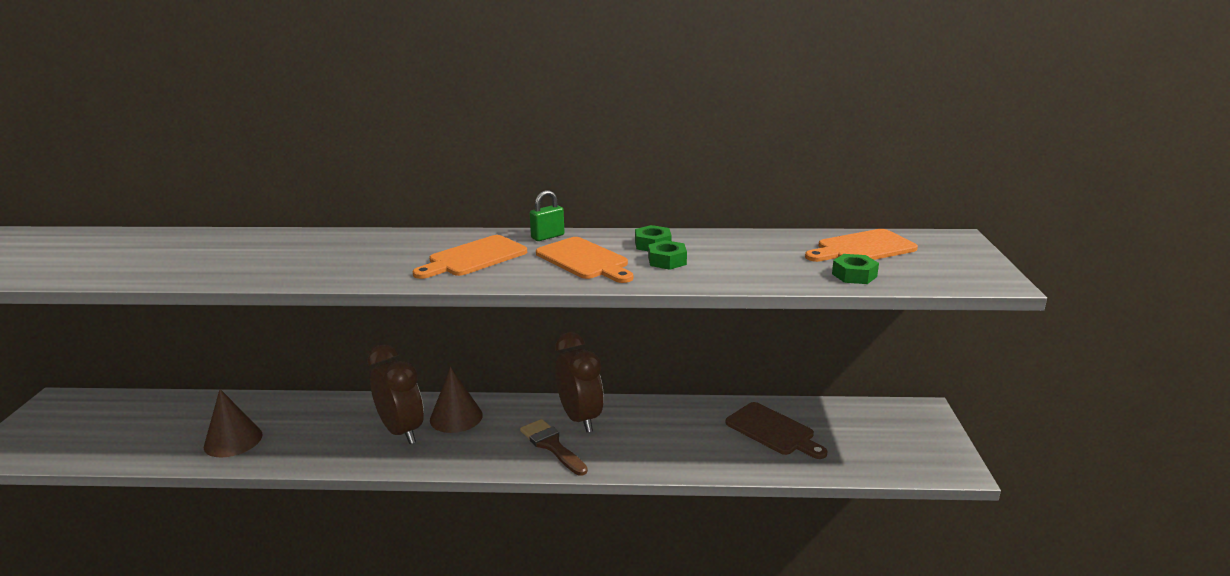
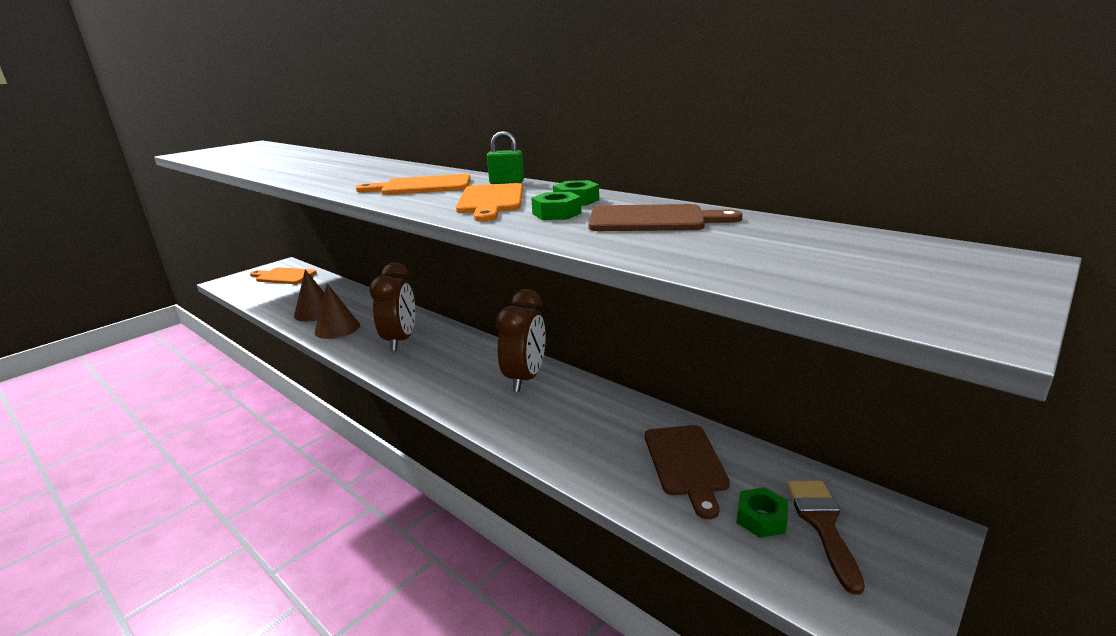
camera: 40 degrees right, 0 degrees up
brown cone [430,367,483,433] -> brown cone moved to [315,283,360,339]
brown brush [520,419,588,476] -> brown brush moved to [787,481,865,595]
orange cutting board [805,229,918,262] -> orange cutting board moved to [250,267,317,284]
green nut [832,254,879,284] -> green nut moved to [737,487,788,538]
none -> brown cutting board [588,204,742,231]

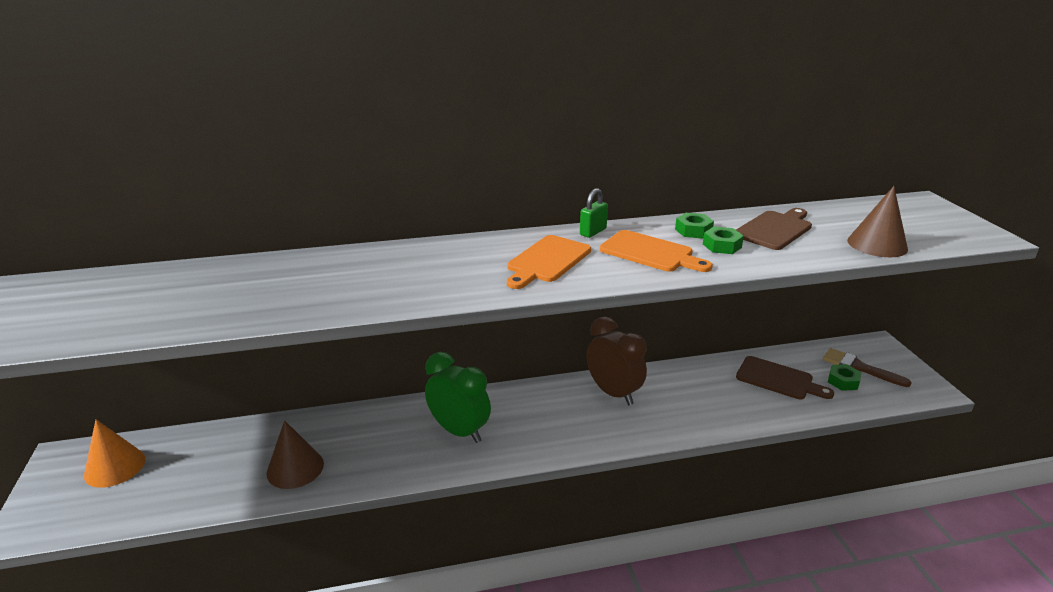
camera: 55 degrees left, 5 degrees up
orange cutting board [250,267,317,284] -> orange cone [84,419,146,488]
brown cone [315,283,360,339] -> brown cone moved to [847,186,908,257]
brown clock [370,262,415,351] -> green clock [425,352,491,443]

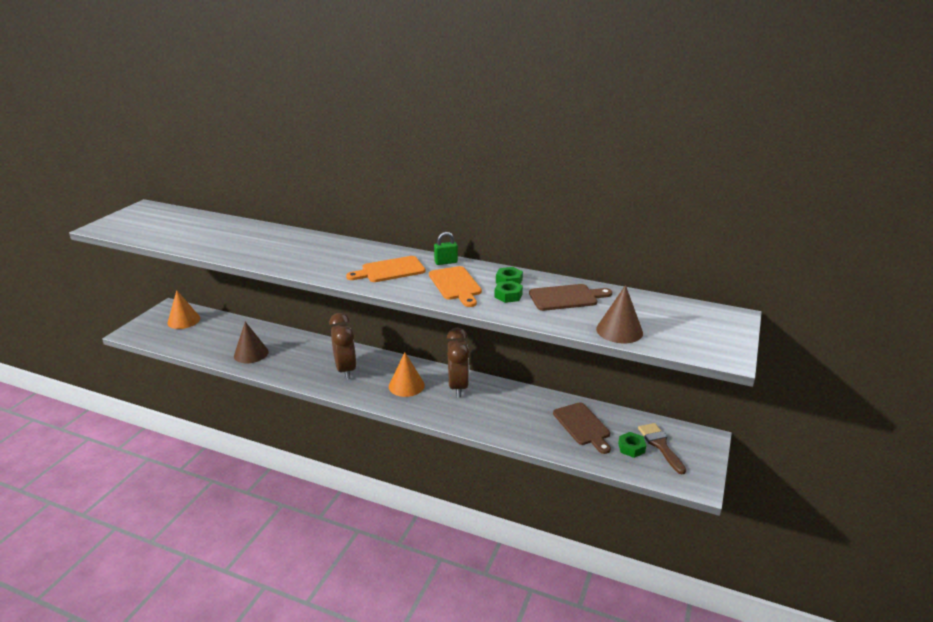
camera: 35 degrees right, 0 degrees up
green clock [425,352,491,443] -> brown clock [329,313,357,380]
none -> orange cone [389,353,425,397]

